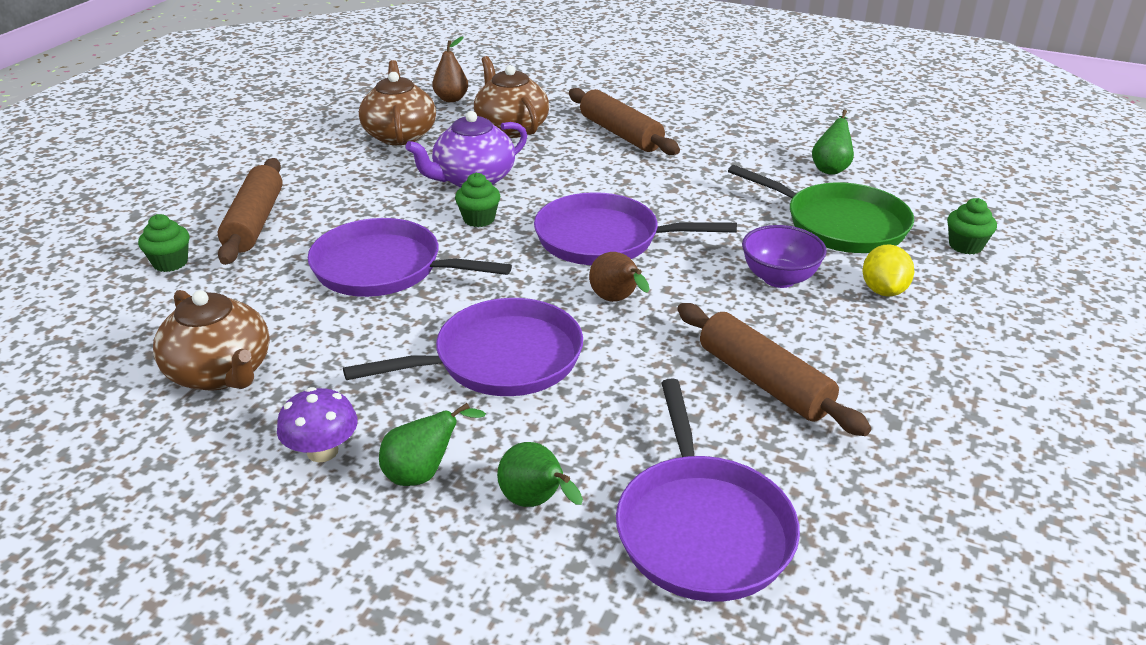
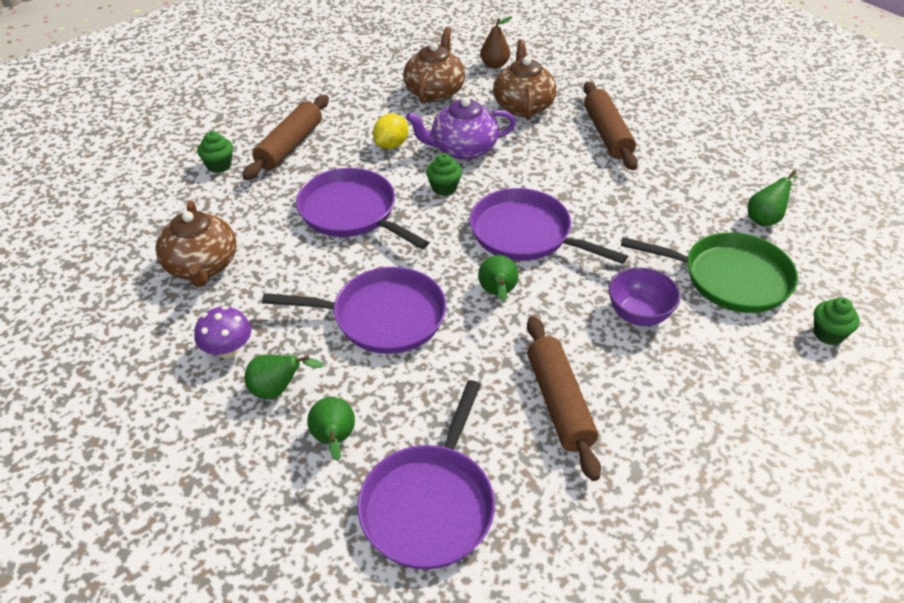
camera: 25 degrees right, 10 degrees up
brown pear [589,252,650,302] -> green pear [478,255,519,302]
green pan [728,165,914,253] -> green pan turned 45 degrees counterclockwise [621,232,798,313]
yellow lemon [863,244,914,297] -> yellow lemon moved to [373,114,408,149]

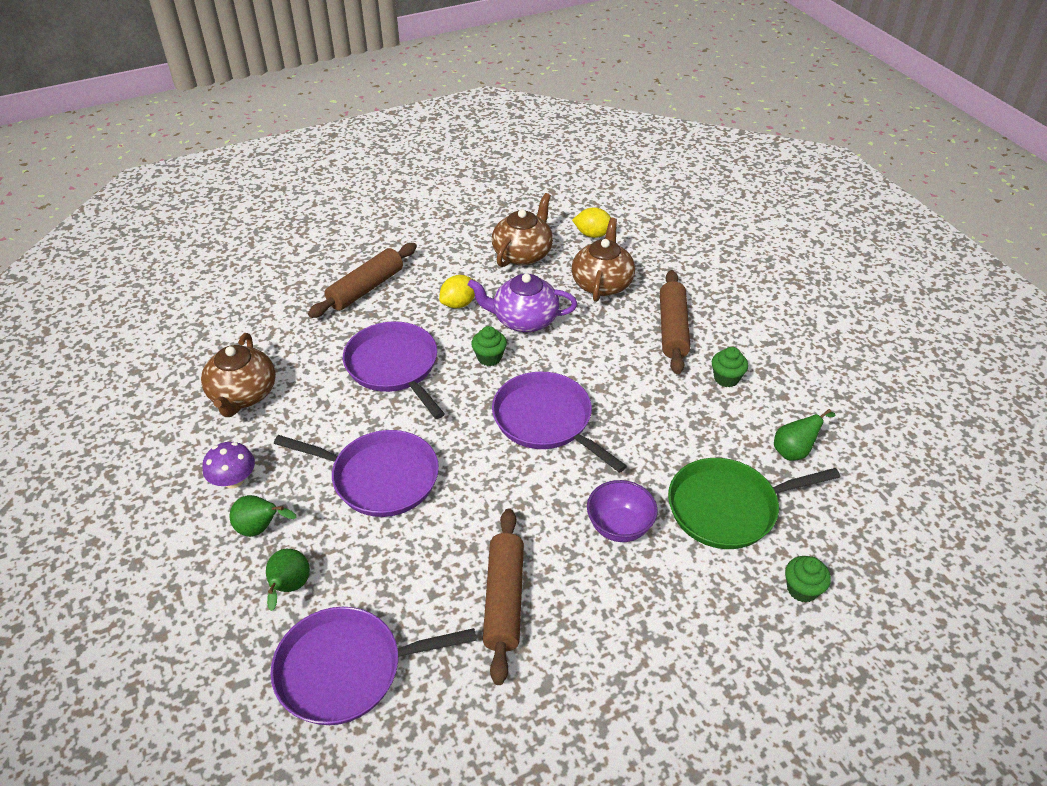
camera: 15 degrees right, 0 degrees up
green cupcake [197,131,233,173] -> green cupcake moved to [712,347,748,387]
purple pan [357,380,495,570] -> purple pan turned 45 degrees clockwise [270,607,477,725]
green pear [478,255,519,302] -> none
brown pear [480,17,512,69] -> yellow lemon [572,207,611,238]
green pan [621,232,798,313] -> green pan turned 135 degrees clockwise [668,458,840,549]

